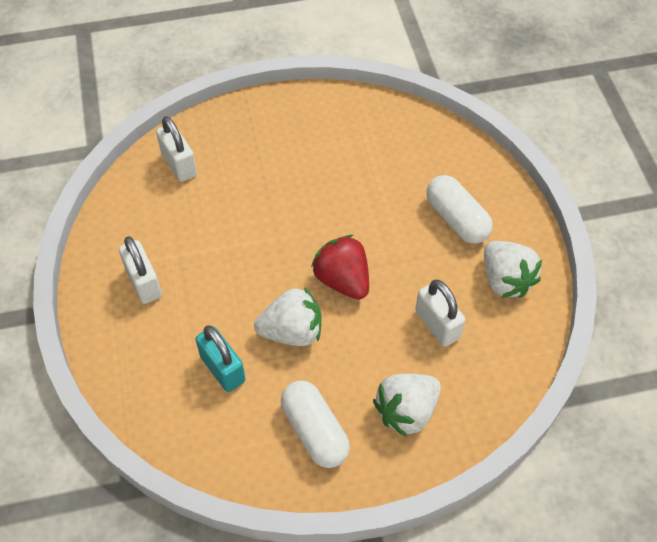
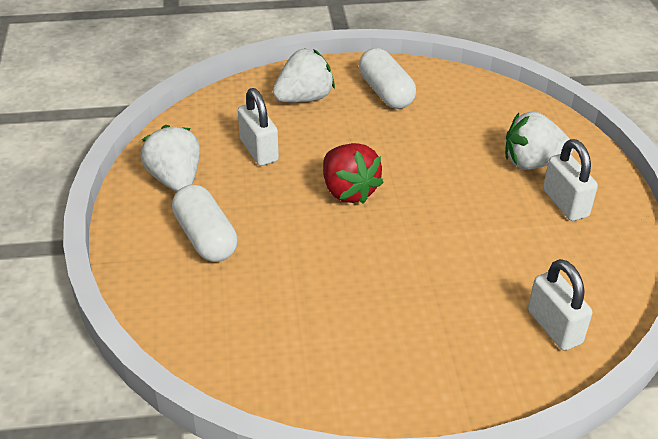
camera: 175 degrees left, 15 degrees down
turquoise padlock [195,326,245,392] -> none
white strawberry [254,287,322,346] -> white strawberry moved to [505,111,573,170]

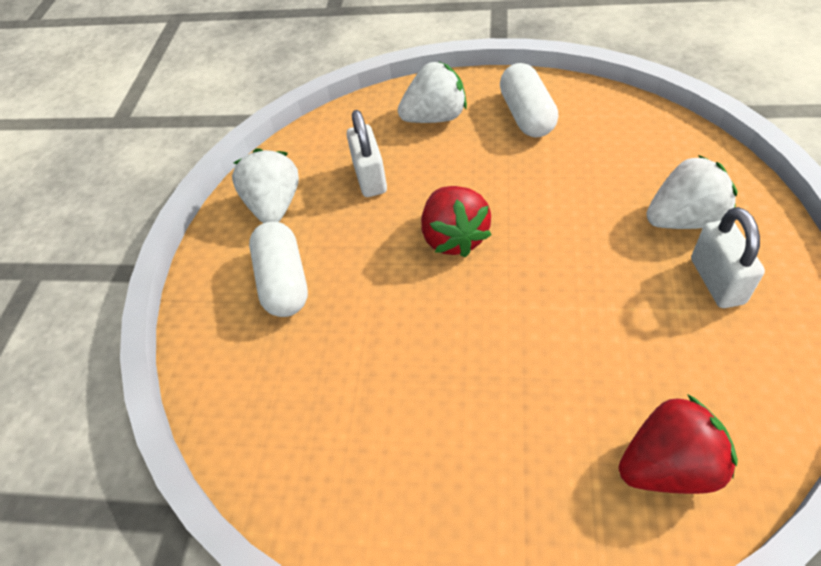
camera: 20 degrees right, 10 degrees up
white strawberry [505,111,573,170] -> white strawberry turned 150 degrees clockwise [646,155,738,229]
white padlock [528,259,592,351] -> red strawberry [619,394,738,494]

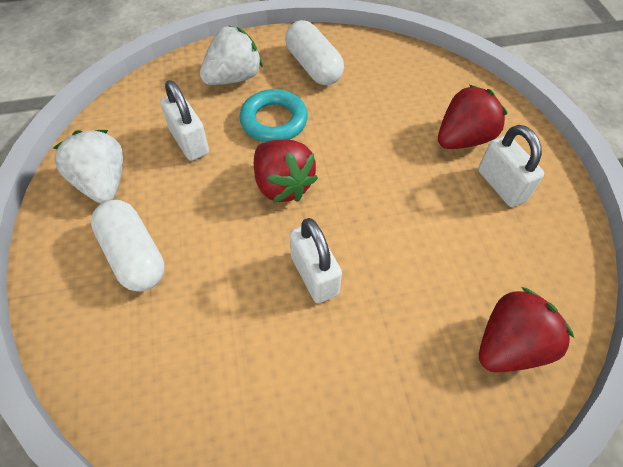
camera: 25 degrees left, 5 degrees up
white strawberry [646,155,738,229] -> red strawberry [438,85,507,149]
none -> turquoise ring [239,89,308,142]
none -> white padlock [290,218,342,303]

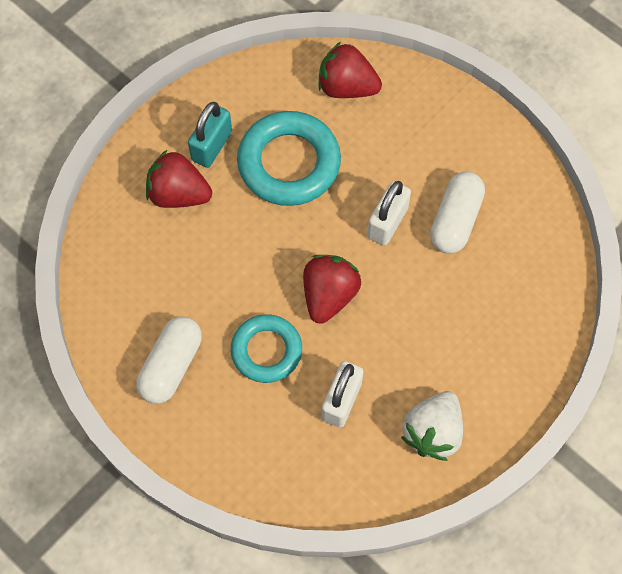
camera: 125 degrees left, 10 degrees up
white capsule [91,200,164,291] -> white capsule moved to [430,171,485,254]
white strawberry [200,26,263,85] -> none
white padlock [478,125,544,207] -> turquoise padlock [188,102,232,168]
none -> turquoise ring [237,111,341,206]

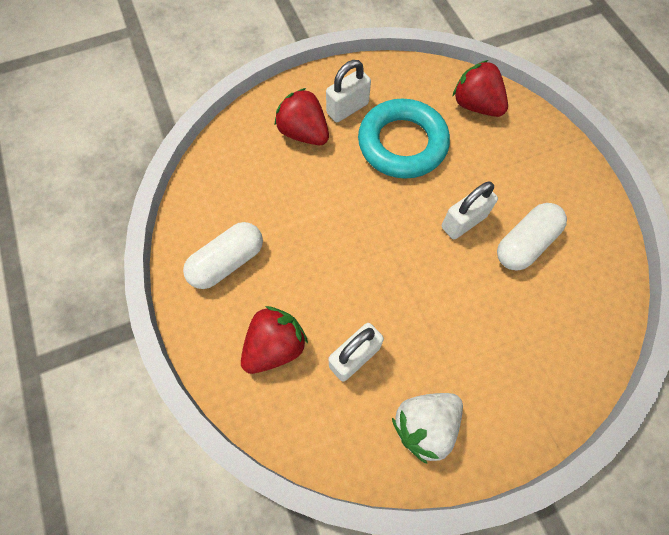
camera: 25 degrees right, 0 degrees up
turquoise padlock [188,102,232,168] -> white padlock [326,60,371,122]
turquoise ring [231,314,302,383] -> none
red strawberry [303,255,361,324] -> red strawberry moved to [241,306,308,374]

